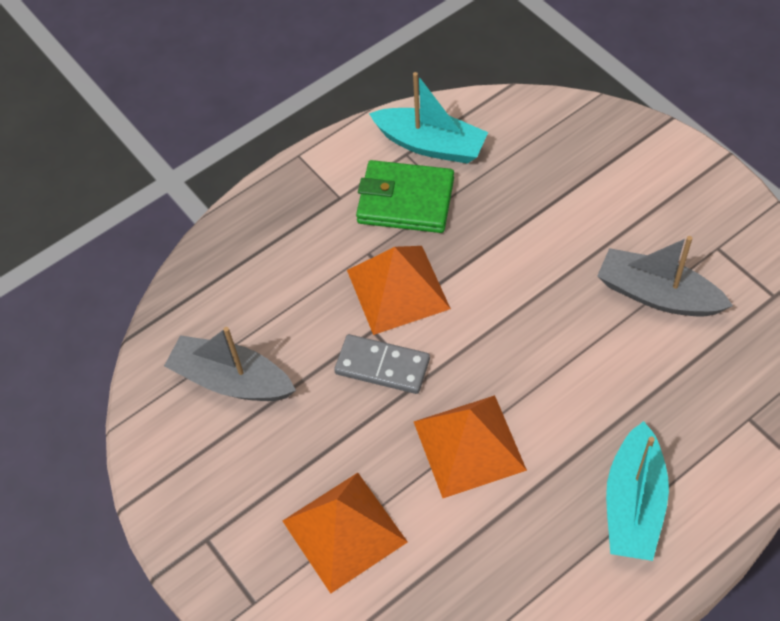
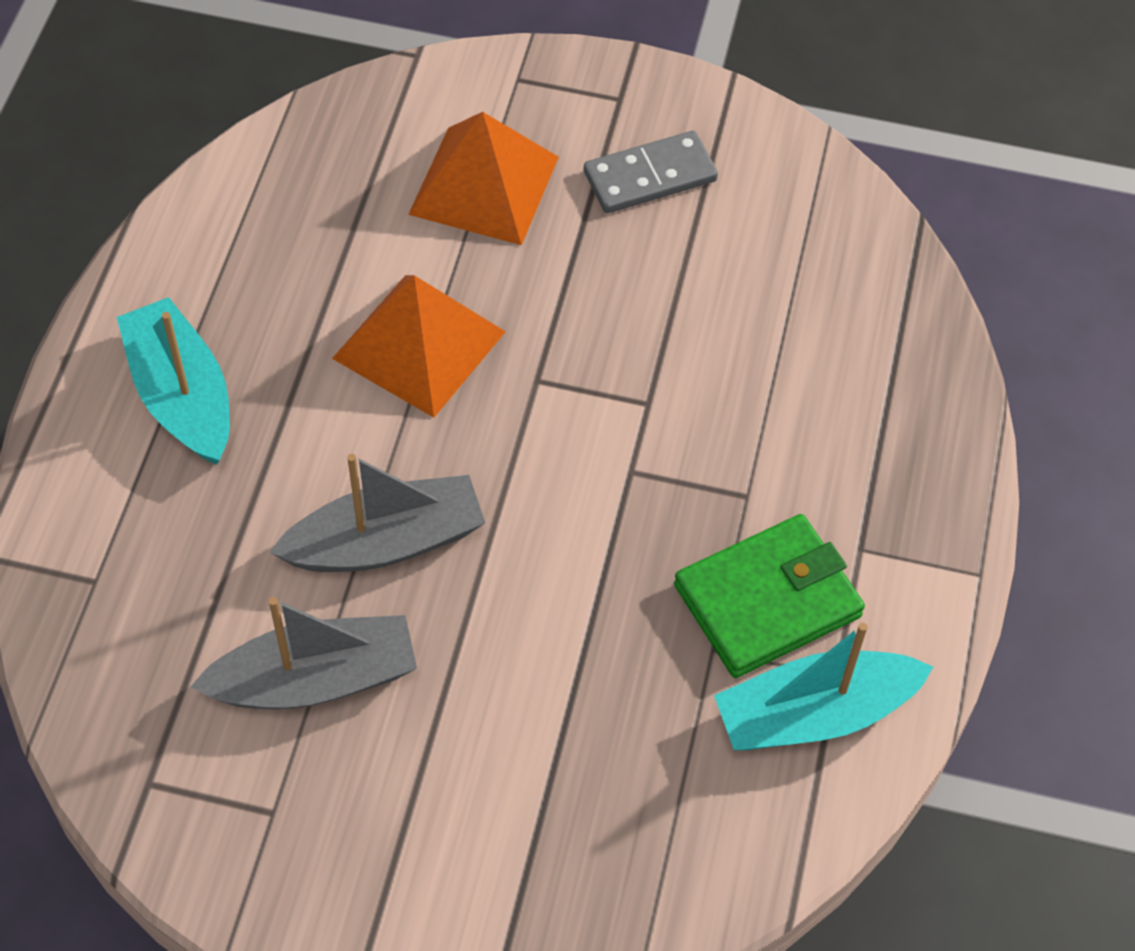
camera: 135 degrees right, 0 degrees up
grey boat [164,327,296,401] -> grey boat moved to [269,454,485,572]
grey domino [334,334,430,394] -> grey domino moved to [584,131,718,213]
orange pyramid [347,246,451,335] -> none

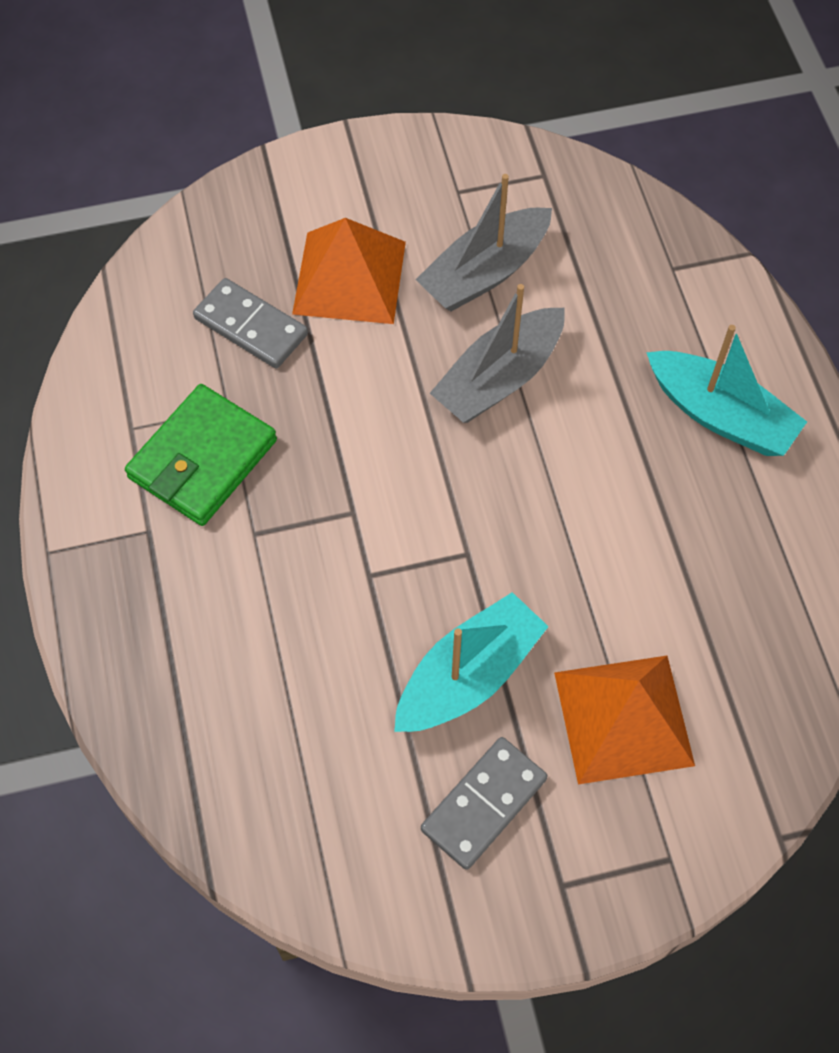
camera: 155 degrees right, 5 degrees up
orange pyramid [332,275,506,418] -> orange pyramid moved to [292,218,406,324]
turquoise boat [714,623,933,750] -> turquoise boat moved to [394,592,549,732]
none -> grey domino [193,278,308,368]

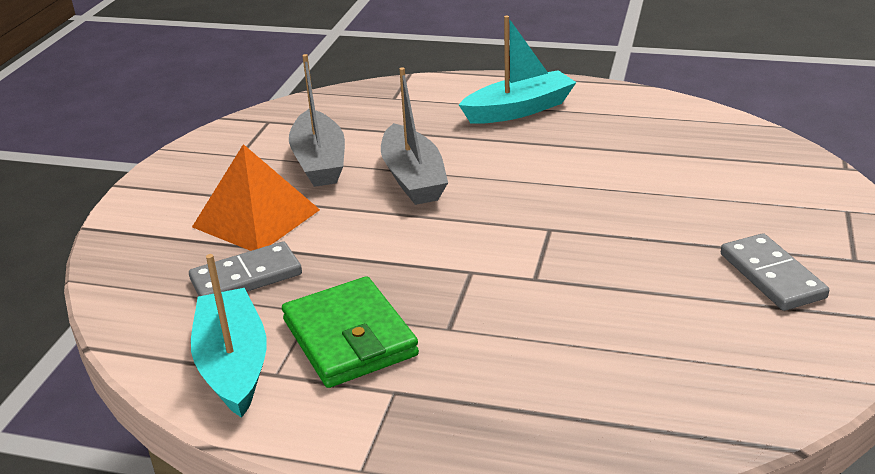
camera: 60 degrees left, 30 degrees down
turquoise boat [394,592,549,732] -> turquoise boat moved to [191,254,267,418]
orange pyramid [554,656,695,784] -> none

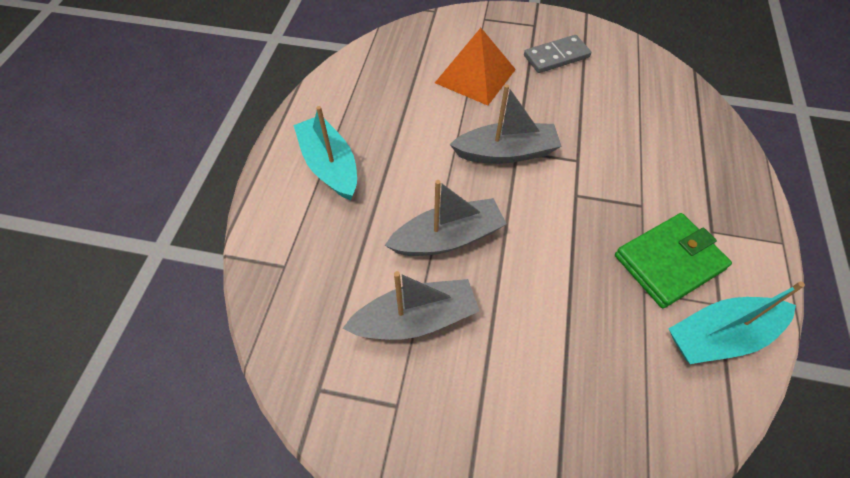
camera: 95 degrees left, 25 degrees up
grey domino [189,241,302,296] -> none
orange pyramid [192,144,320,251] -> orange pyramid moved to [435,28,516,106]
none -> grey boat [450,84,561,164]

